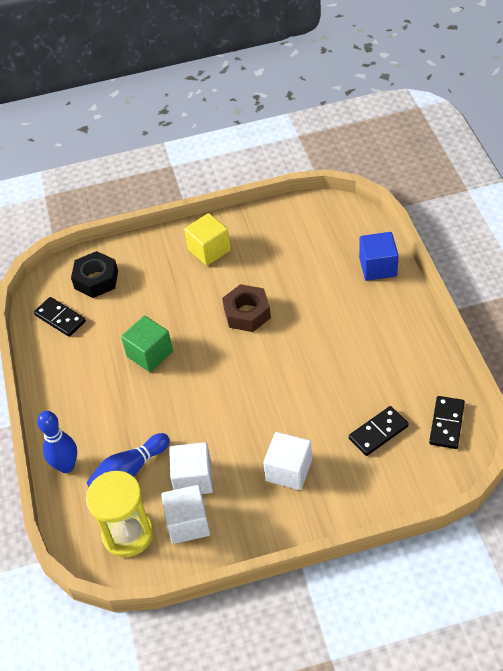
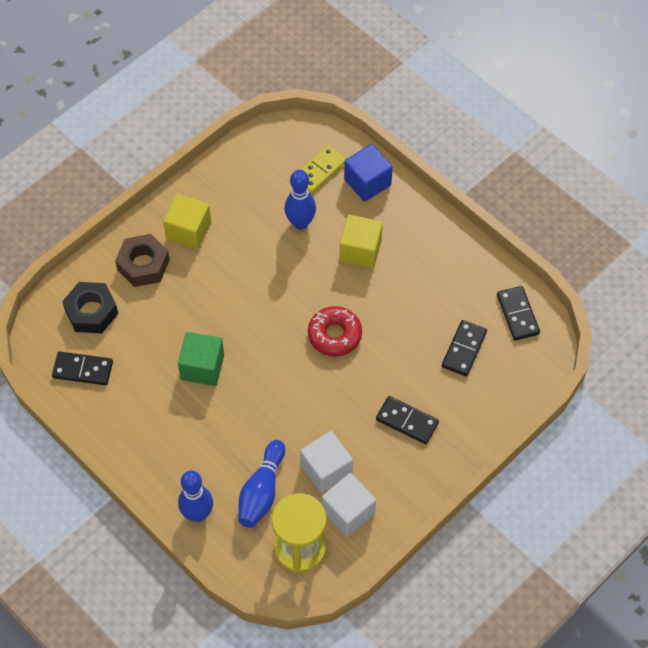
camera: 35 degrees left, 10 degrees up
brown nut [222,284,271,332] -> brown nut moved to [115,234,170,287]
white cube [263,432,312,490] -> black domino [376,396,439,444]
none -> blue bowling pin [285,170,316,230]
none -> yellow domino [300,145,346,194]
none -> red donut [308,306,362,356]
none -> yellow cube [340,215,383,268]

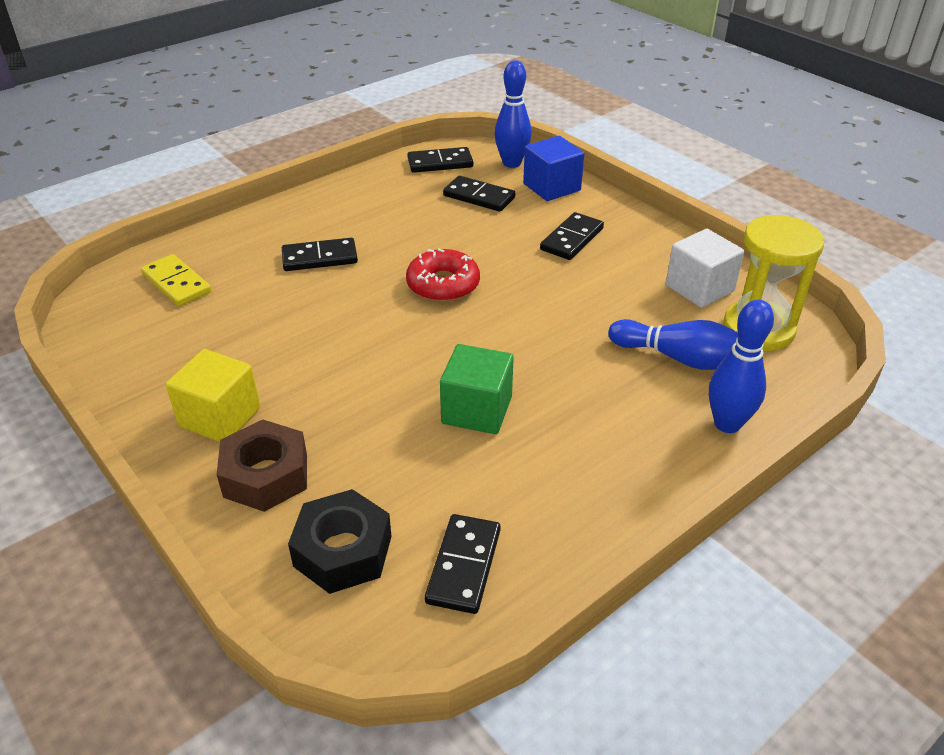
camera: 85 degrees left, 20 degrees down
blue bowling pin [285,170,316,230] -> blue bowling pin moved to [494,60,532,168]
white cube [300,431,353,493] -> none
yellow cube [340,215,383,268] -> black domino [282,238,358,271]
blue cube [344,144,393,202] -> blue cube moved to [523,136,584,201]

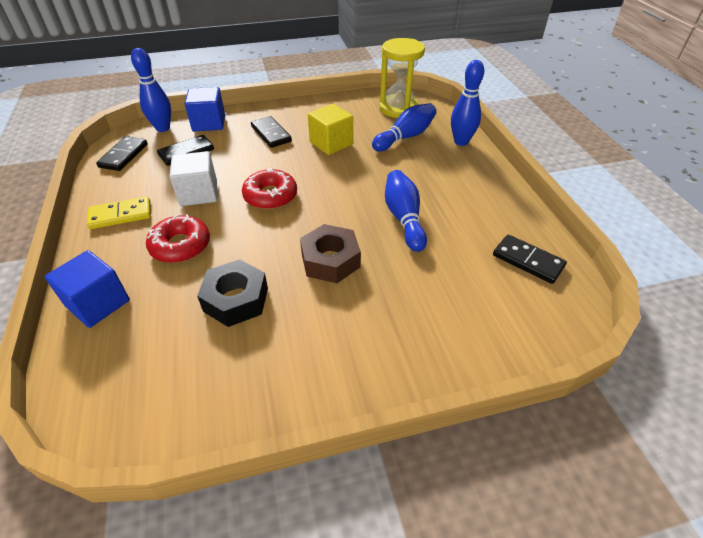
camera: 65 degrees left, 5 degrees up
yellow domino [141,254,211,306] -> yellow domino moved to [87,197,151,229]
yellow cube [166,349,260,442] -> yellow cube moved to [308,104,353,155]
brown nut [217,419,307,512] -> brown nut moved to [300,224,361,283]
black domino [282,238,358,271] -> red donut [146,214,210,263]
black nut [288,489,392,594] -> black nut moved to [197,259,268,327]
green cube [440,344,514,434] -> blue bowling pin [385,170,427,252]
white cube [666,229,744,308] -> white cube moved to [170,151,217,206]
none -> blue cube [45,250,130,328]

